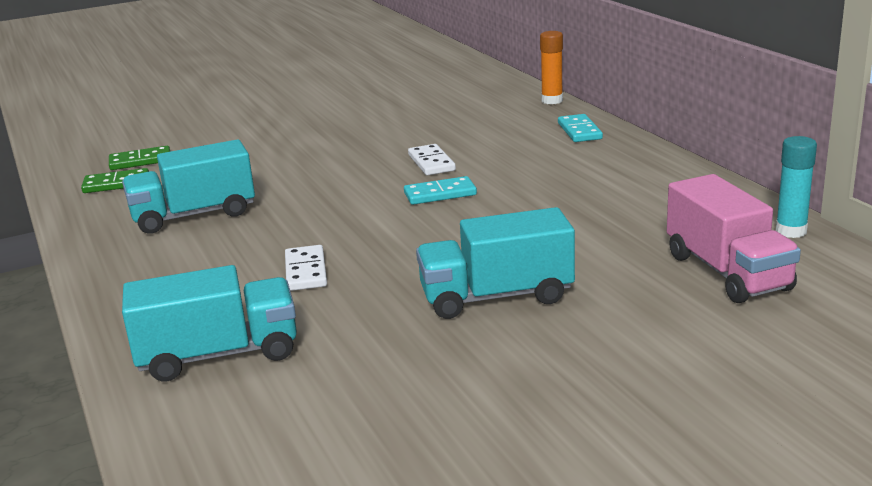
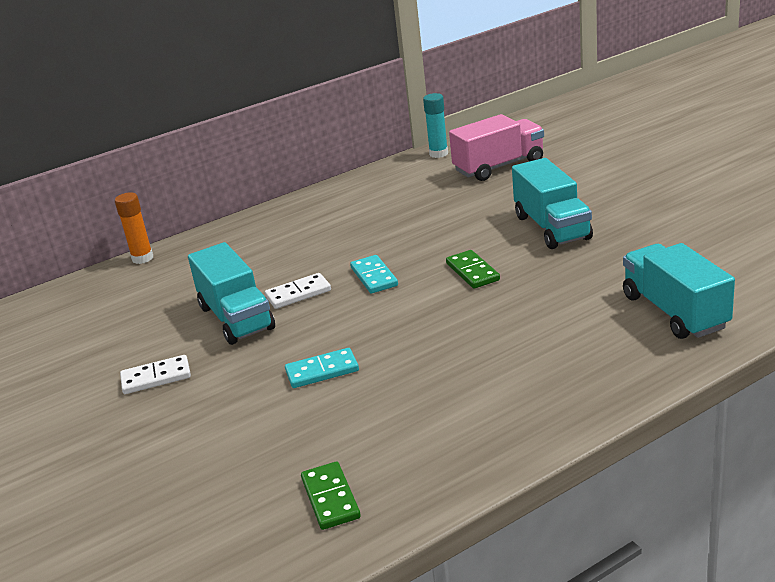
camera: 95 degrees left, 5 degrees up
green domino [109,146,170,170] -> green domino moved to [446,250,500,289]
turquoise truck [122,139,255,234] -> turquoise truck moved to [188,242,275,345]
white domino [285,245,327,291] -> white domino moved to [120,355,191,394]
turquoise domino [558,114,603,142] -> turquoise domino moved to [285,348,359,388]

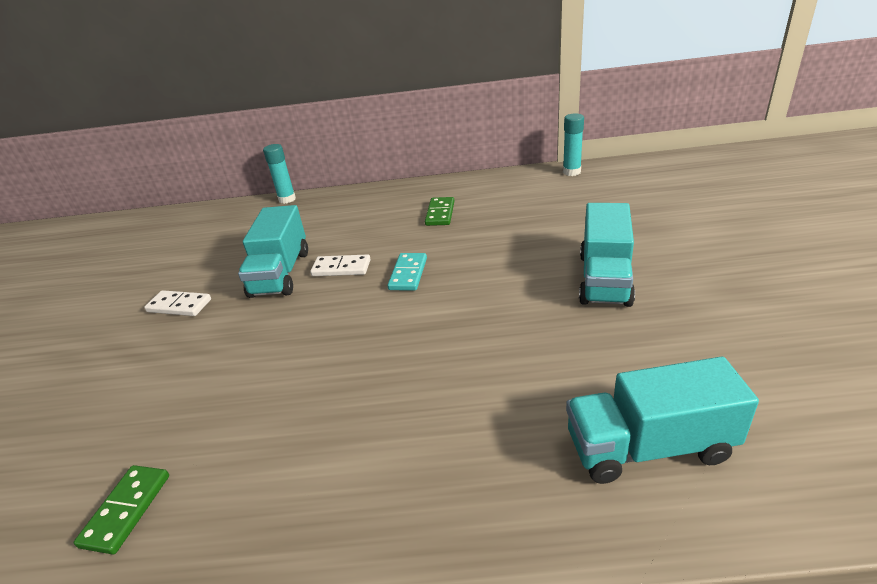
camera: 30 degrees right, 5 degrees up
orange glue stick [115,192,153,264] -> turquoise glue stick [263,144,296,204]
turquoise domino [285,348,359,388] -> none
green domino [446,250,500,289] -> green domino moved to [425,197,454,226]
pink truck [449,114,544,181] -> none
turquoise truck [623,243,735,339] -> turquoise truck turned 105 degrees counterclockwise [566,357,759,484]

